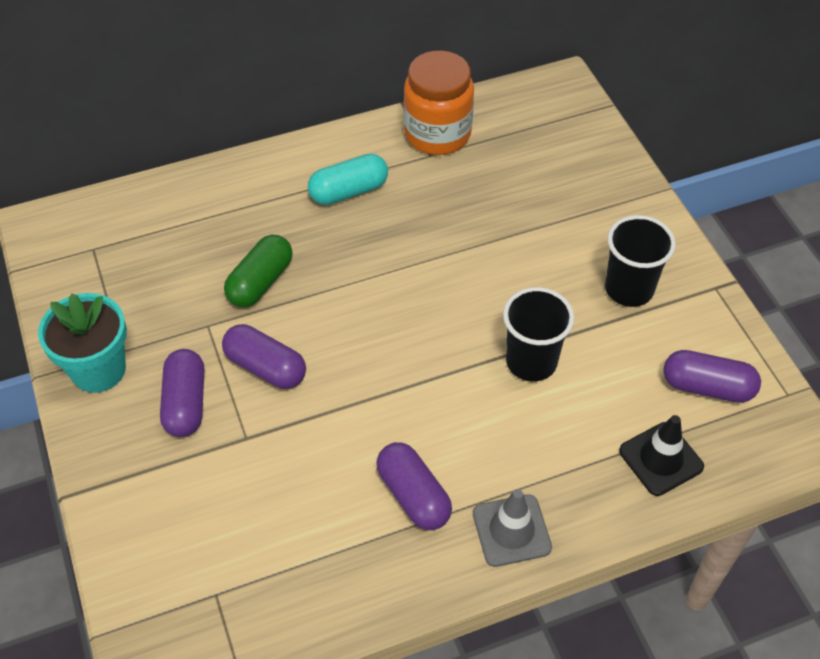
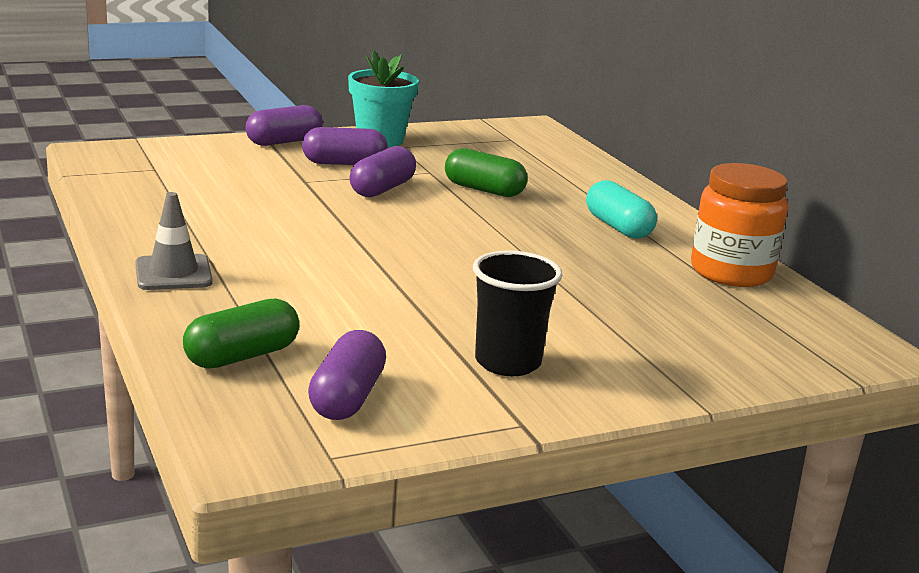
camera: 85 degrees right, 30 degrees down
purple capsule [376,442,452,530] -> purple capsule moved to [246,105,323,146]
black cup [503,287,574,381] -> none
black traffic cone [619,415,704,496] -> green capsule [183,298,299,369]

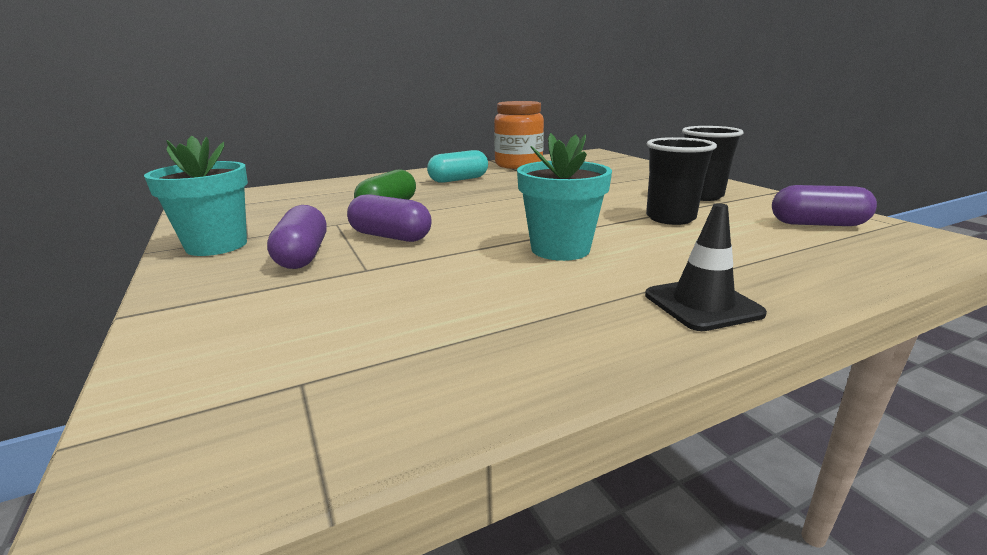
camera: 90 degrees left, 0 degrees up
grey traffic cone [135,192,213,290] -> black traffic cone [645,203,767,331]
green capsule [183,298,299,369] -> none
purple capsule [246,105,323,146] -> none
none -> turquoise flower pot [517,133,612,261]
none -> black cup [646,137,717,225]

